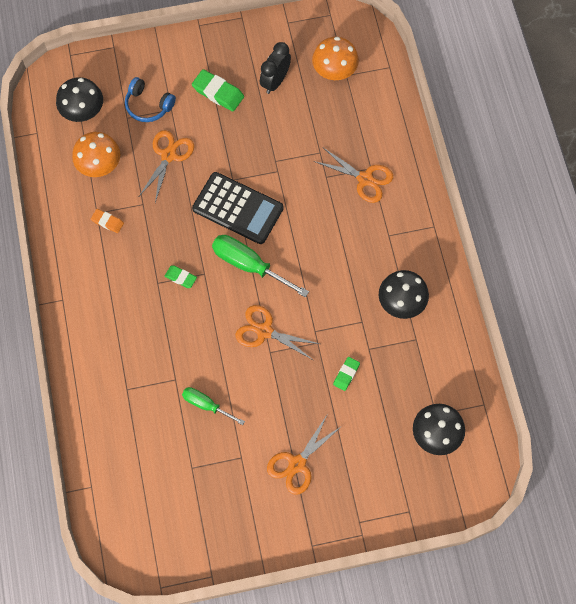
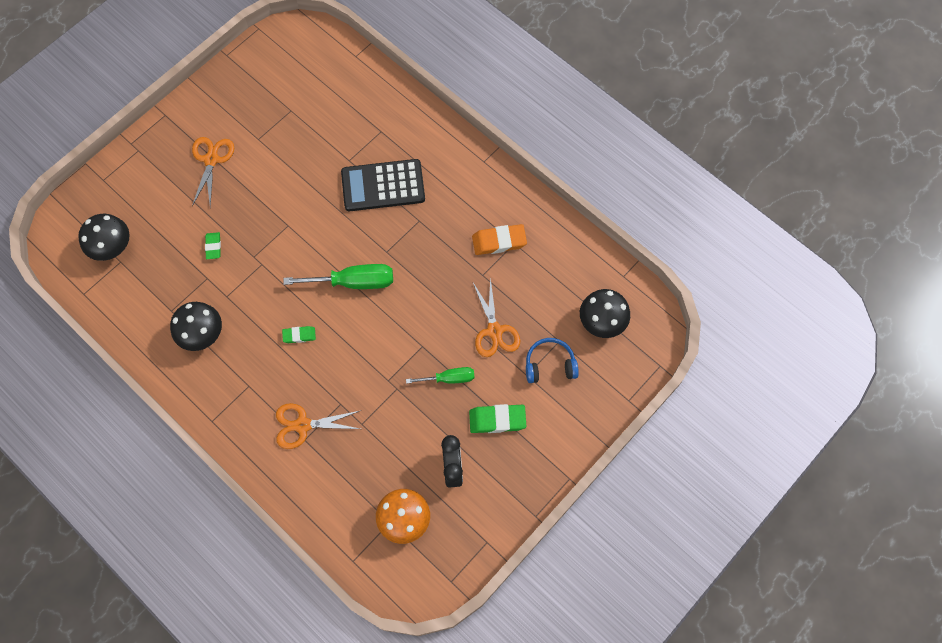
camera: 145 degrees right, 0 degrees up
orange mushroom [72,132,120,177] -> none
orange eraser [91,209,124,233] -> orange eraser [472,224,527,255], size x1.69
green eraser [165,265,197,288] -> green eraser moved to [282,326,316,343]
green screwdriver [182,387,245,425] -> green screwdriver moved to [406,367,475,384]
black calculator [192,172,284,244] -> black calculator moved to [341,159,425,211]
orange scissors [236,305,320,360] -> none

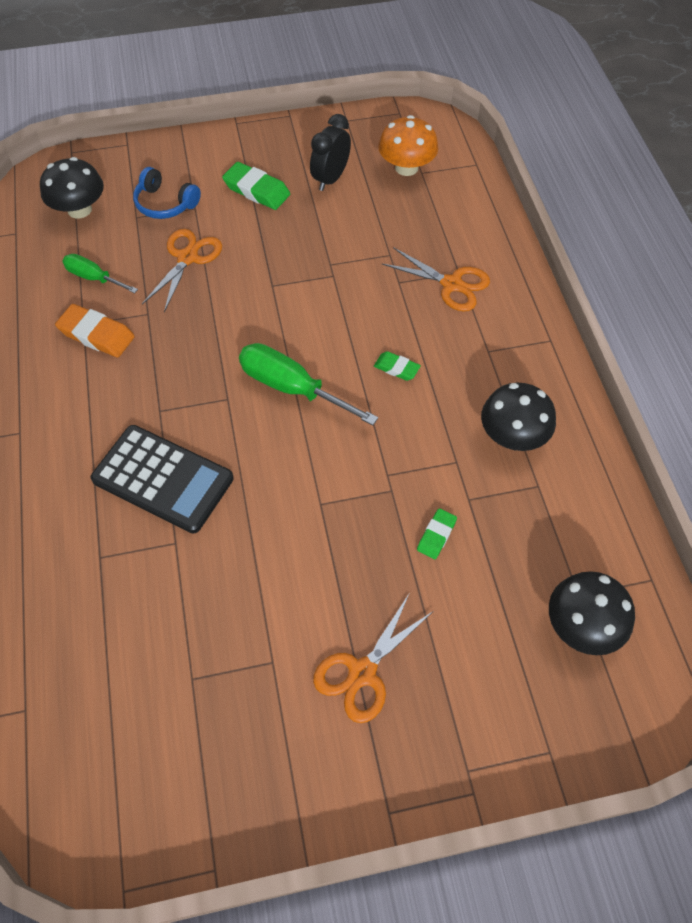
camera: 145 degrees left, 10 degrees down
green screwdriver [406,367,475,384] -> green screwdriver moved to [62,254,138,293]

